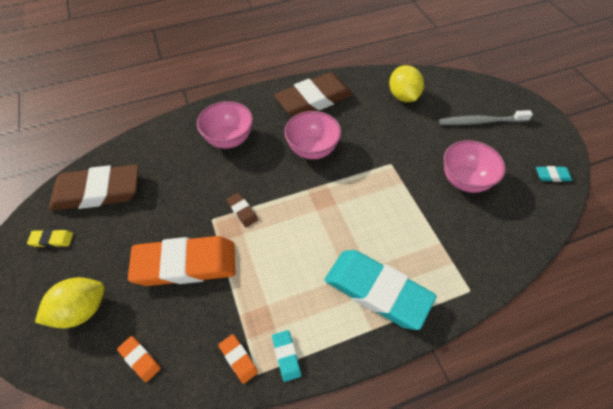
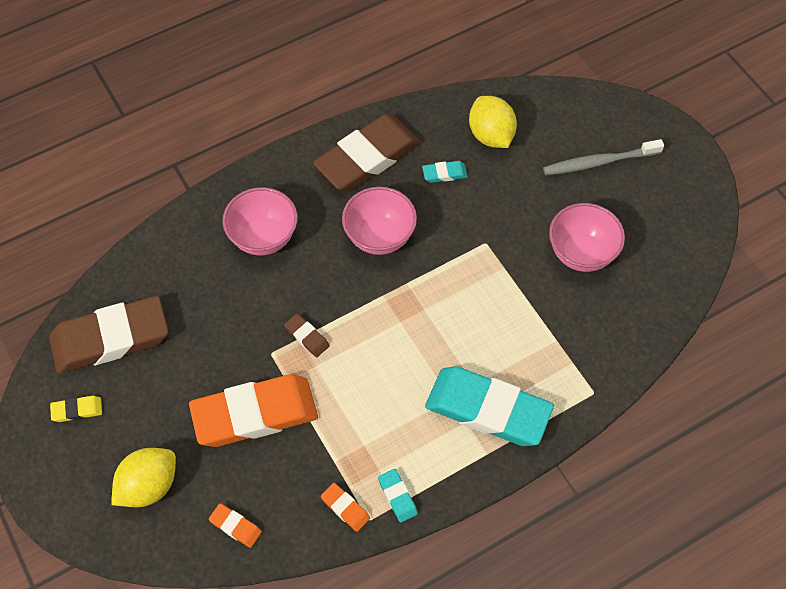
camera: 10 degrees left, 5 degrees up
turquoise eraser [536,166,572,182] -> turquoise eraser moved to [422,161,468,183]

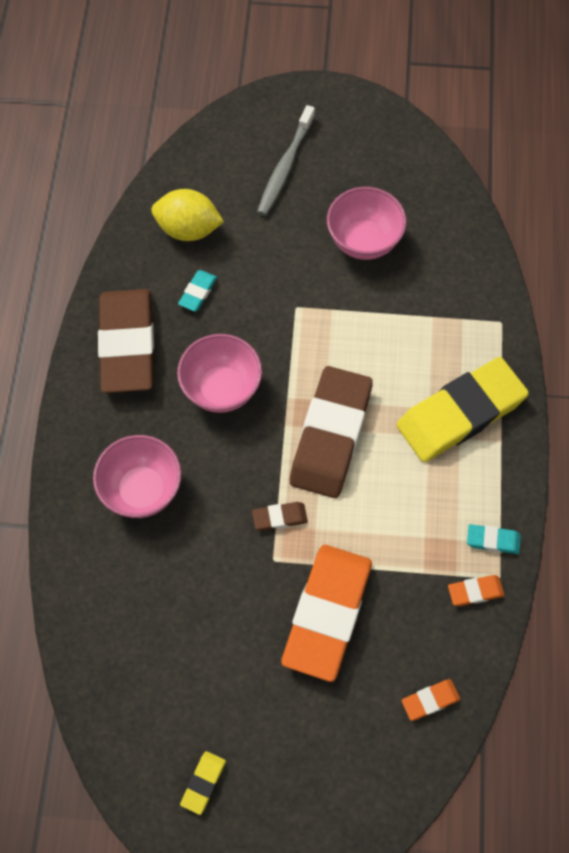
camera: 55 degrees left, 5 degrees up
brown eraser [49,296,169,374] -> brown eraser moved to [290,366,373,498]
yellow lemon [111,448,176,507] -> none
turquoise eraser [425,366,554,446] -> yellow eraser [396,357,529,462]

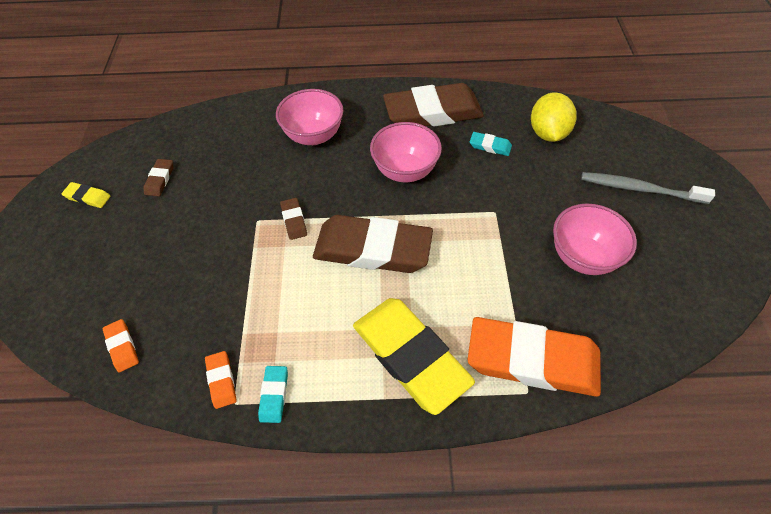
camera: 85 degrees right, 10 degrees down
orange eraser [281,545,372,682] -> orange eraser moved to [467,317,601,397]
none -> brown eraser [143,159,173,196]

